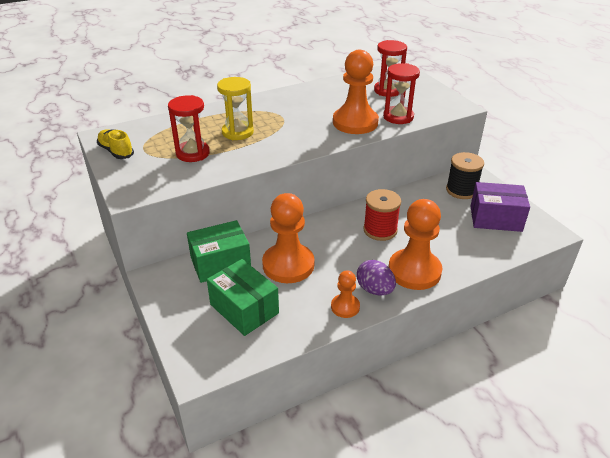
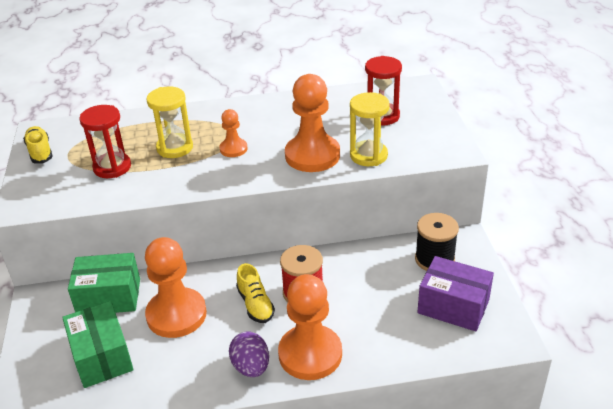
camera: 20 degrees right, 0 degrees up
orange pawn [331,270,360,318] -> orange pawn moved to [219,109,248,157]
red hourglass [383,63,420,124] -> yellow hourglass [350,92,390,166]
none -> yellow shoe [236,263,275,323]

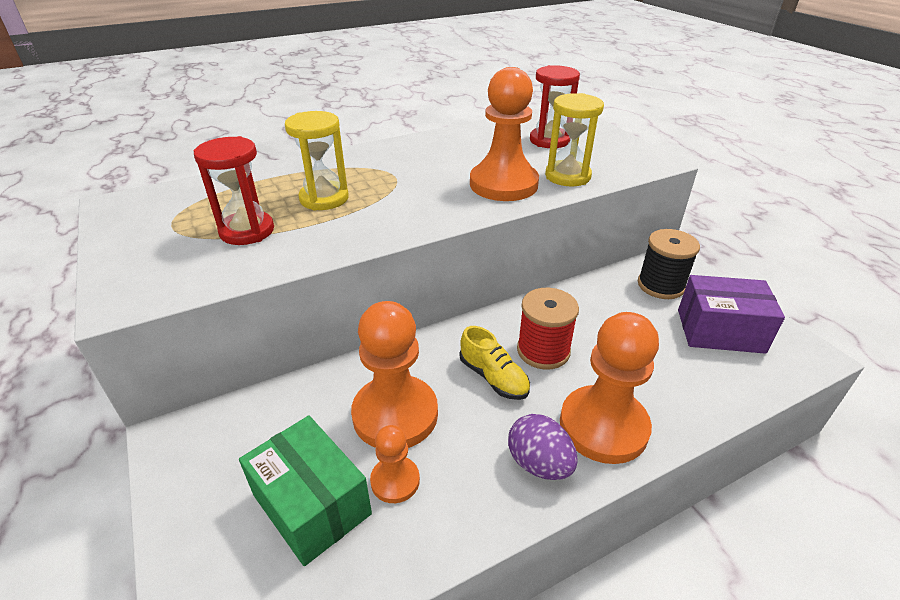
camera: 20 degrees left, 0 degrees up
yellow shoe [23,126,53,163] -> none
green box [68,253,140,313] -> none
orange pawn [219,109,248,157] -> orange pawn moved to [370,425,420,503]

